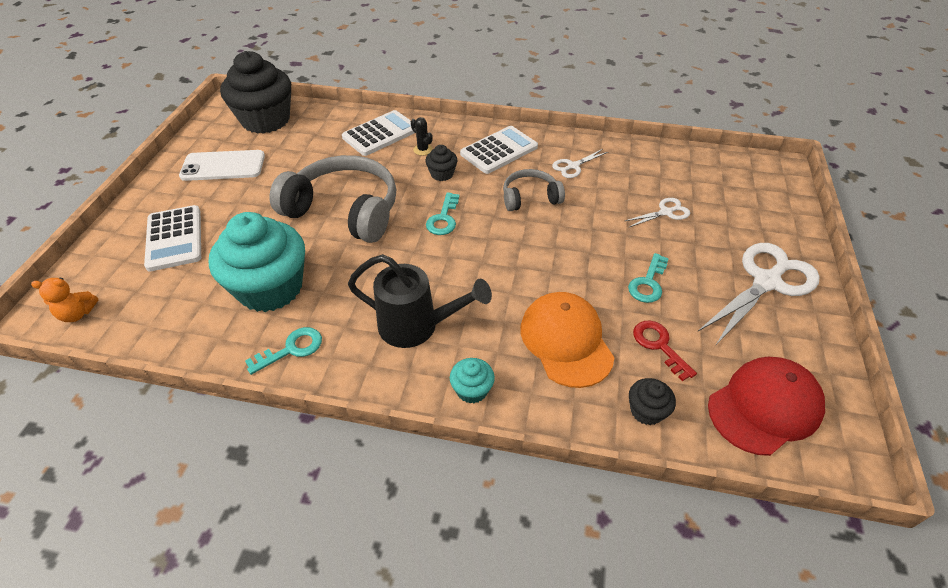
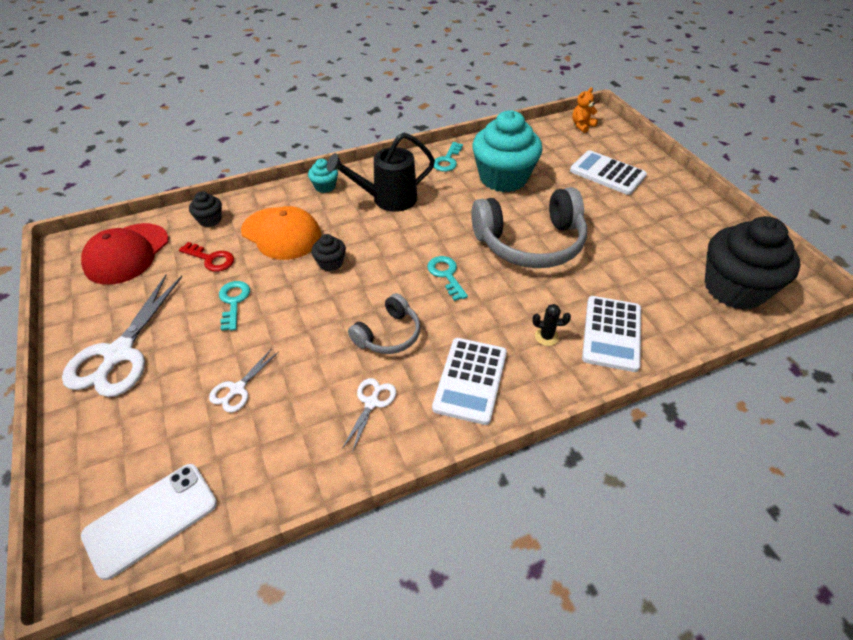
camera: 145 degrees right, 0 degrees up
white phone [179,150,265,181] -> white phone moved to [81,464,217,580]
black cupcake [425,145,458,181] -> black cupcake moved to [311,234,346,272]

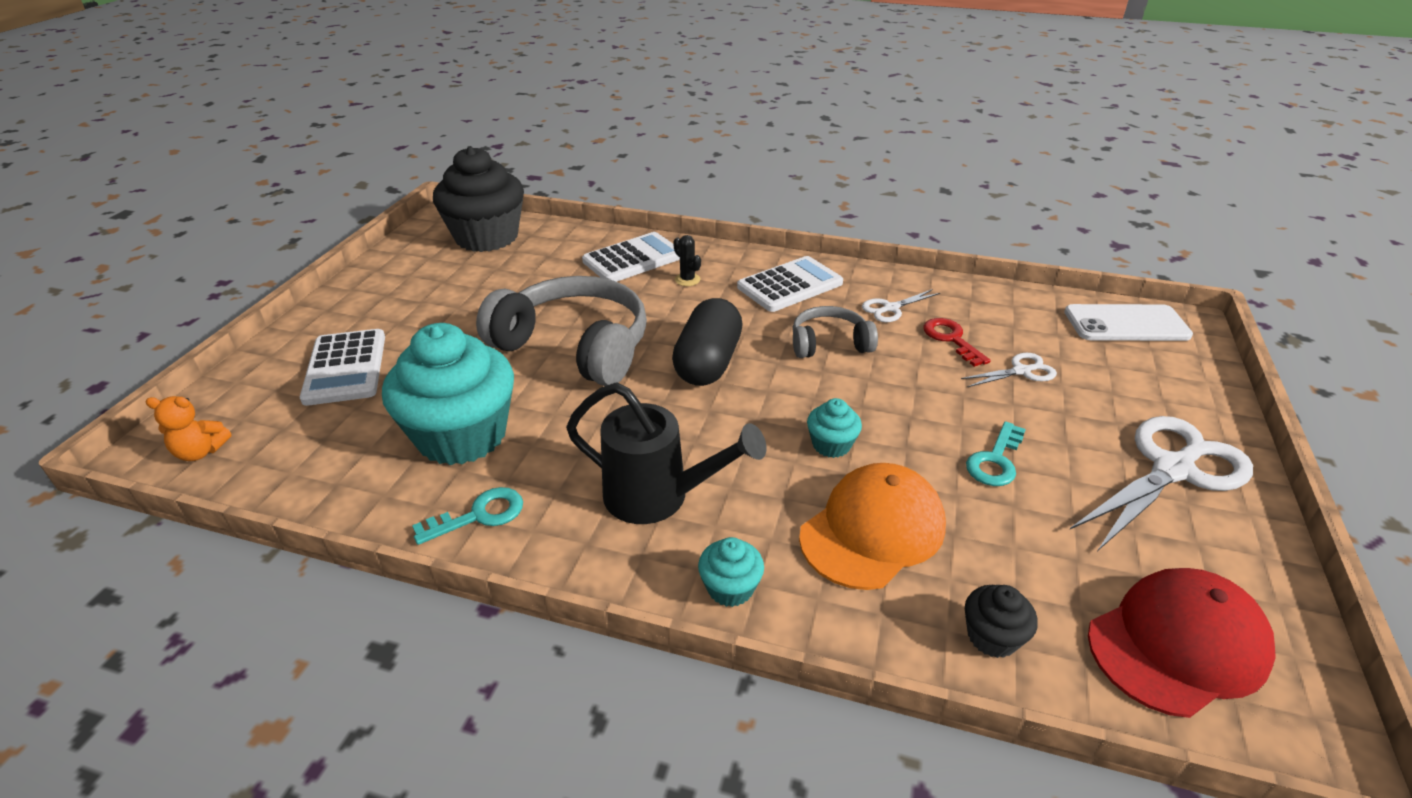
camera: 140 degrees left, 10 degrees down
red key [179,242,234,272] -> red key moved to [923,318,991,367]
orange cap [241,206,321,260] -> orange cap turned 60 degrees clockwise [799,463,946,590]
black cupcake [311,234,346,272] -> turquoise cupcake [807,398,862,458]
turquoise key [427,256,468,301] -> black capsule [672,298,743,386]

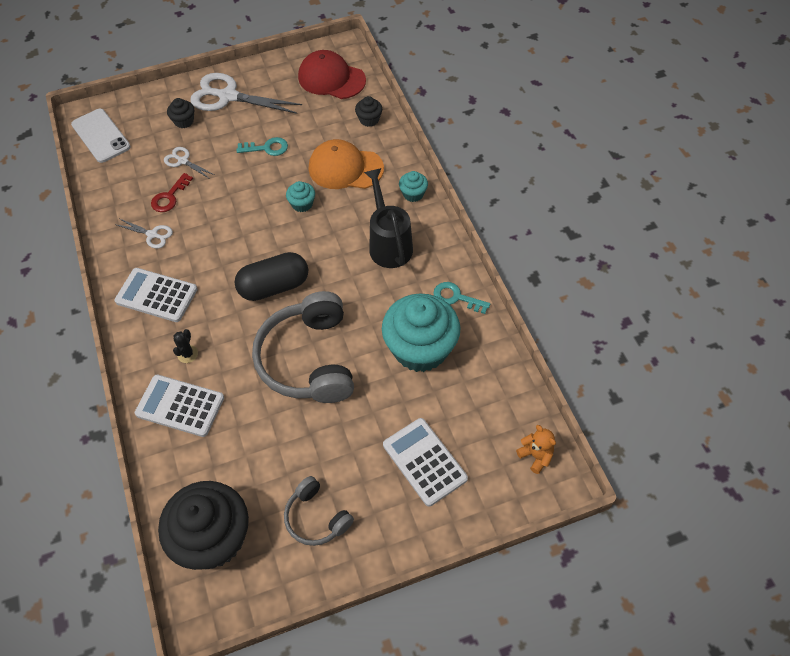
camera: 125 degrees left, 20 degrees up
white calculator [300,329,385,406] -> white calculator turned 75 degrees counterclockwise [383,418,468,507]
grey headphones [792,306,878,358] -> grey headphones moved to [284,476,354,546]
none -> black cupcake [167,98,194,128]

